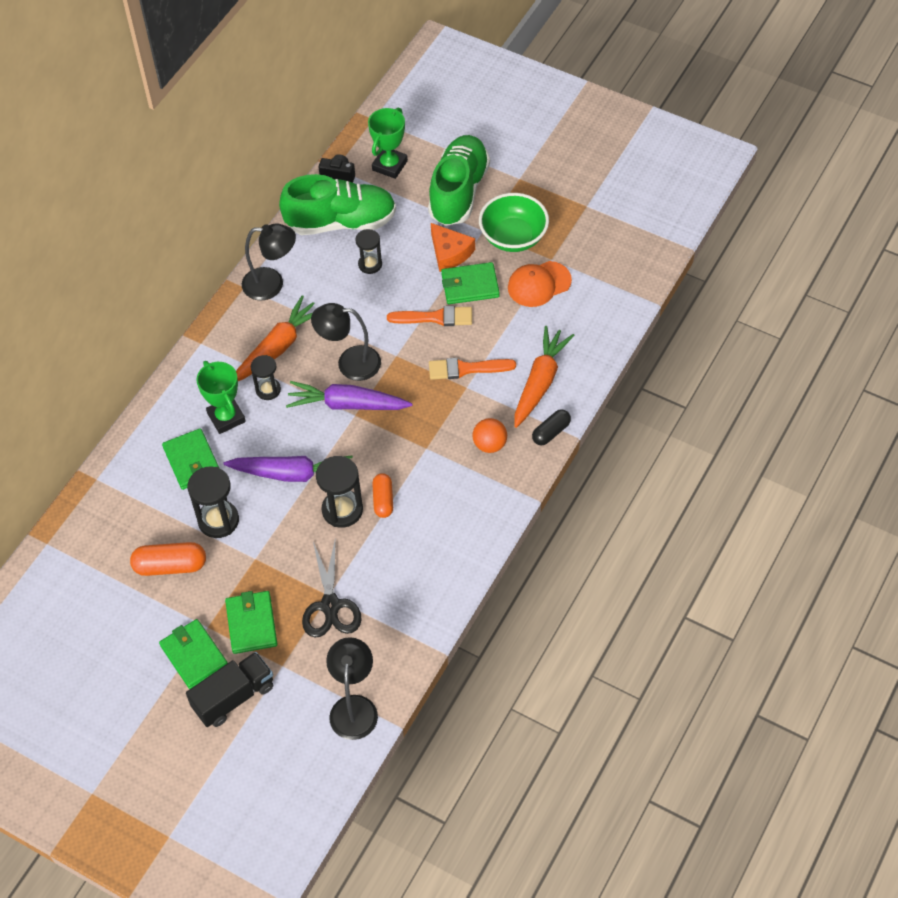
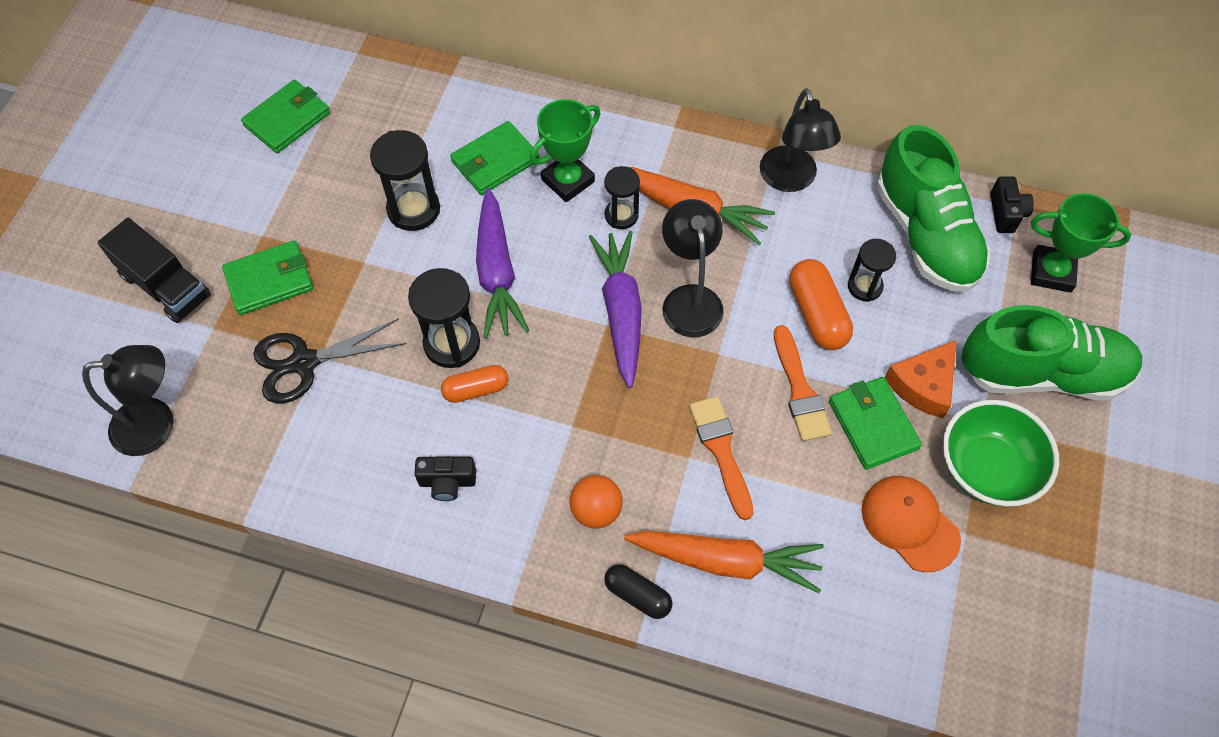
camera: 75 degrees right, 5 degrees up
orange capsule [130,542,206,576] -> orange capsule moved to [789,259,853,350]
green wallet [159,619,228,689] -> green wallet moved to [241,80,330,153]
none -> black camera [414,456,476,501]

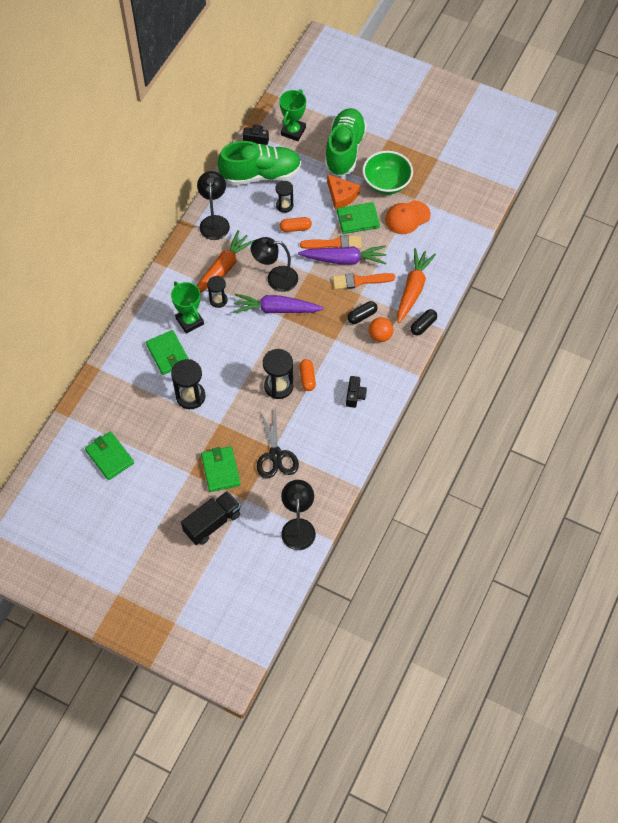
camera: 80 degrees left, 0 degrees up
purple carrot [476,188,529,339] -> purple carrot moved to [298,246,386,265]
black lamp [760,88,841,192] -> black lamp turned 90 degrees counterclockwise [197,171,230,240]
orange capsule [789,259,853,350] -> orange capsule [280,217,312,232], size x0.66
none -> black capsule [347,301,378,324]

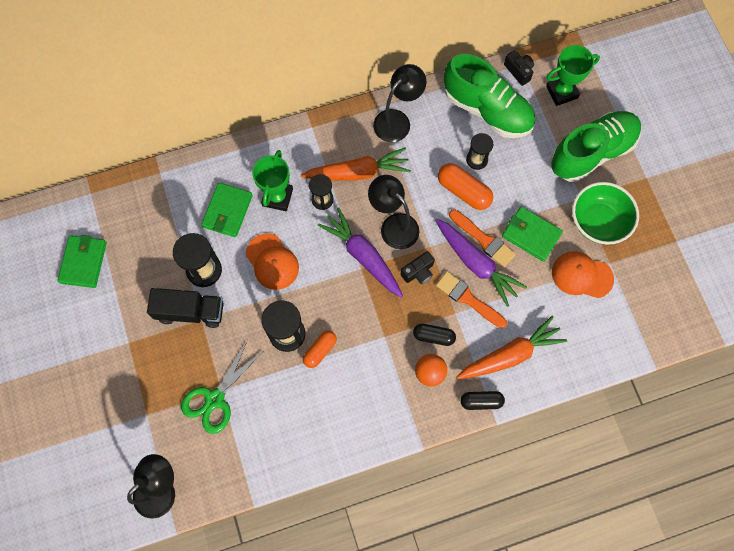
camera: 45 degrees right, 10 degrees up
black truck [181,491,241,545] -> black truck moved to [147,288,224,328]
green wallet [201,446,240,492] -> none
black scissors [257,407,299,479] -> green scissors [181,340,262,434]
orange capsule [280,217,312,232] -> orange capsule [438,163,493,210], size x1.53
orange cheese [327,174,360,210] -> none
black camera [346,376,367,408] -> black camera moved to [400,251,435,284]
none -> orange cap [246,233,299,290]

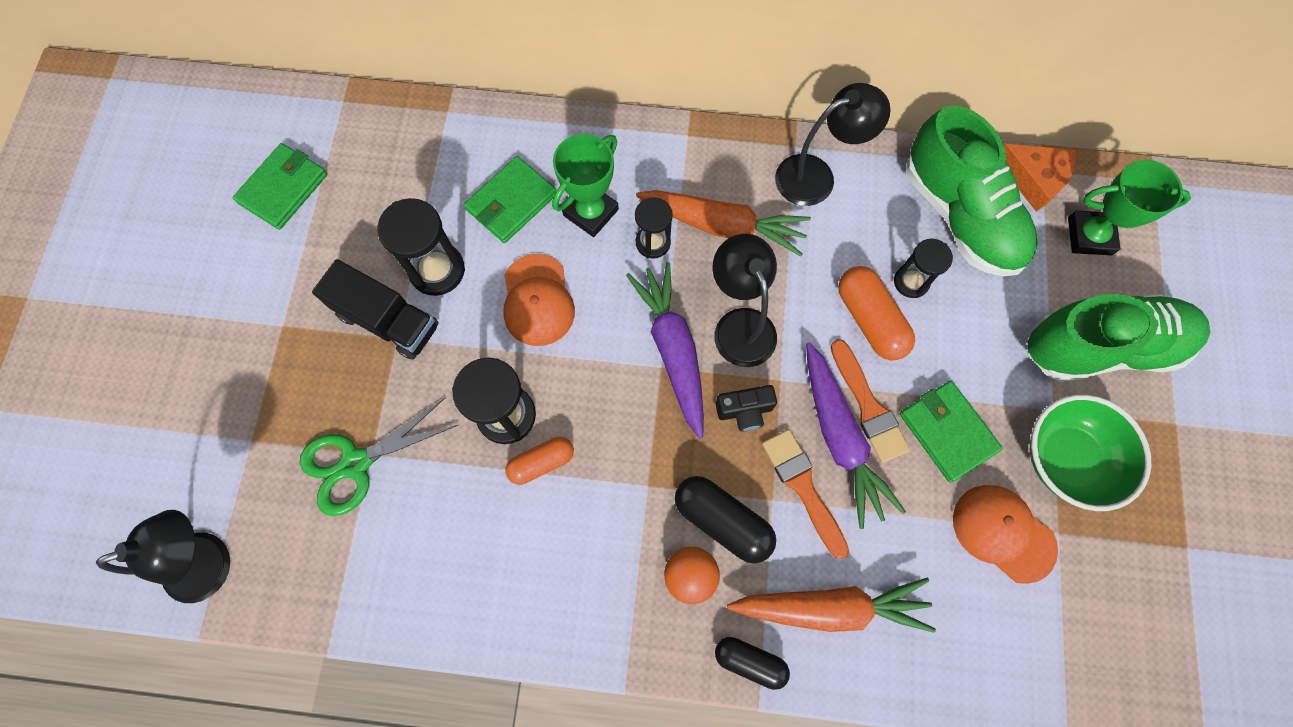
camera: 25 degrees right, 0 degrees up
black capsule [413,324,456,346] -> black capsule [675,476,776,563], size x1.53
black camera [504,50,534,86] -> orange cheese [1004,143,1077,212]

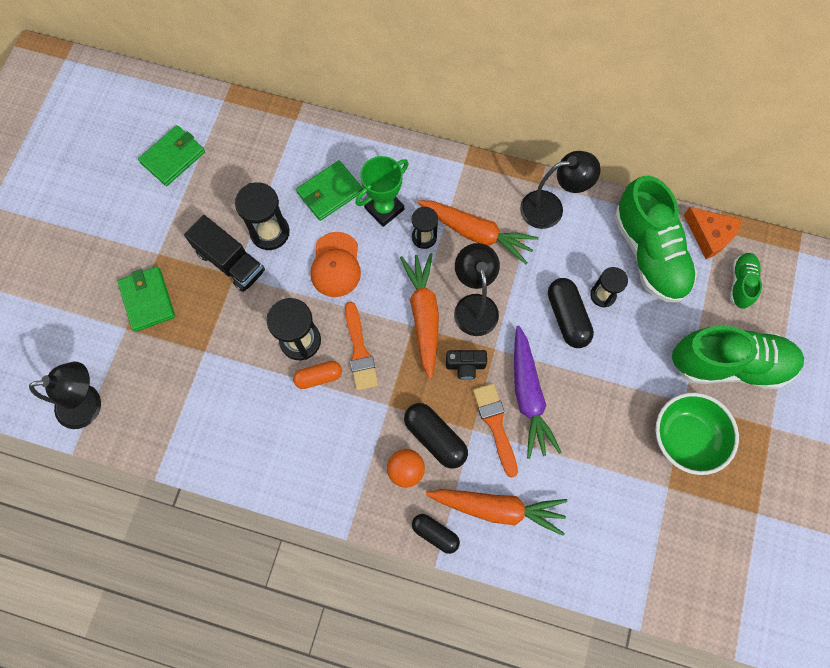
camera: 10 degrees right, 0 degrees up
green scissors [300,397,458,516] -> none
purple carrot [626,262,704,439] -> orange carrot [400,253,439,379]
orange brush [831,339,910,463] -> orange brush moved to [345,302,378,391]
orange capsule [838,266,915,360] -> black capsule [548,278,594,348]
green wallet [900,381,1003,483] -> green wallet moved to [118,266,175,332]
orange cap [953,485,1058,584] -> none
green trophy [1068,159,1191,255] -> green shoe [730,253,762,309]

